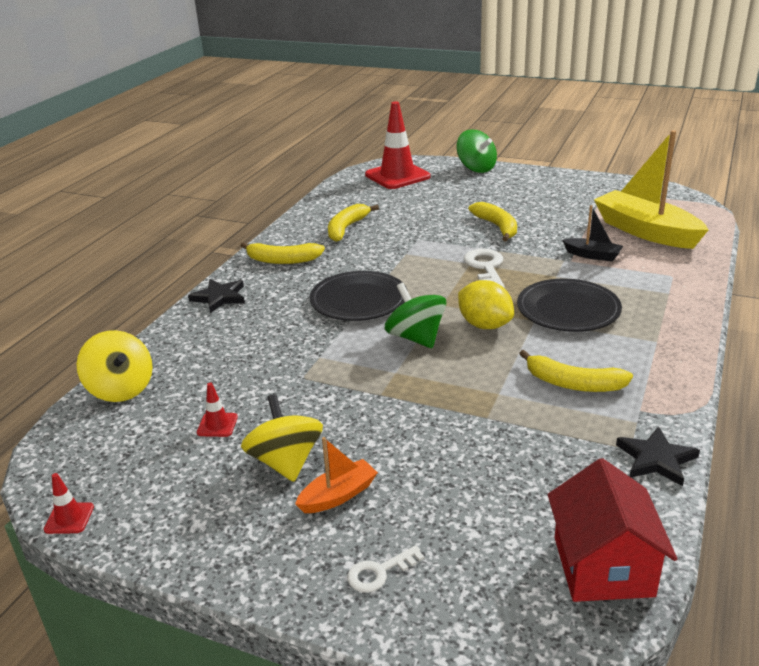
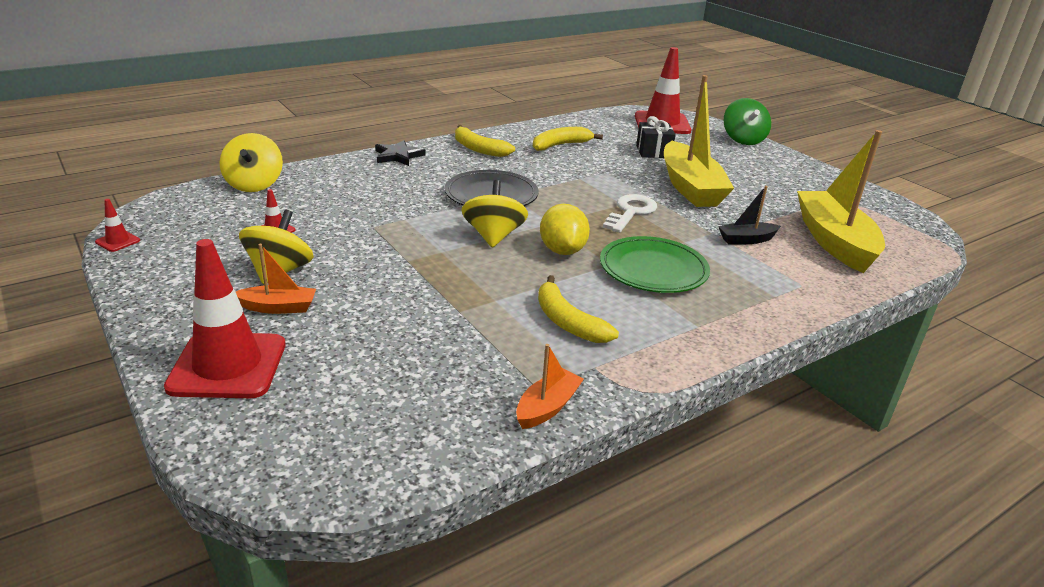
camera: 30 degrees right, 0 degrees up
white key [347,545,424,593] -> red traffic cone [164,239,286,398]
green spinning top [384,283,446,348] -> yellow spinning top [461,180,528,248]
yellow banana [469,202,517,242] -> yellow boat [664,75,734,207]
black plate [517,278,622,332] -> green plate [600,236,710,293]
red house [548,458,677,602] -> none
black boat [562,205,623,262] -> black boat turned 105 degrees clockwise [718,186,781,245]
black star [616,426,700,486] -> orange boat [516,344,584,429]
none -> black gift [636,116,676,158]

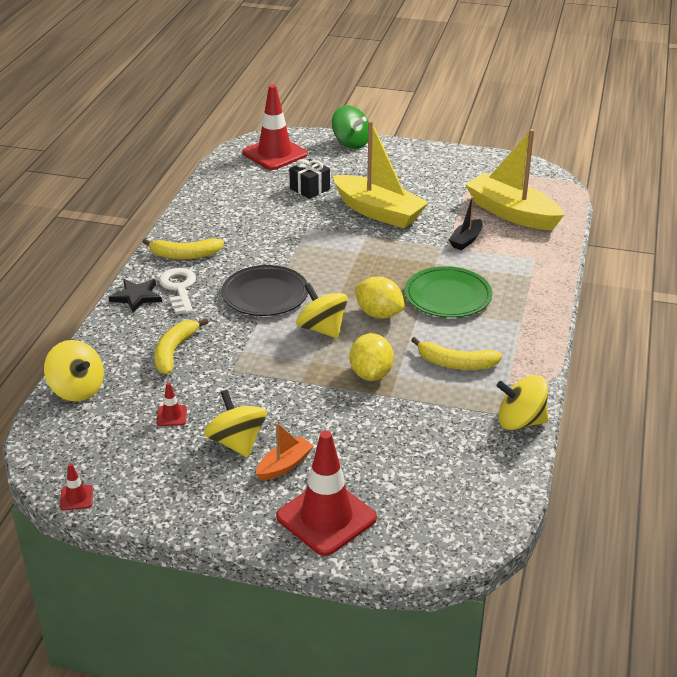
camera: 40 degrees left, 5 degrees up
orange boat [516,344,584,429] -> yellow spinning top [497,375,548,430]
yellow banana [533,127,603,151] -> yellow banana moved to [154,318,209,374]
white key [603,194,657,233] -> white key moved to [159,268,196,314]
none -> yellow lemon [350,333,394,381]

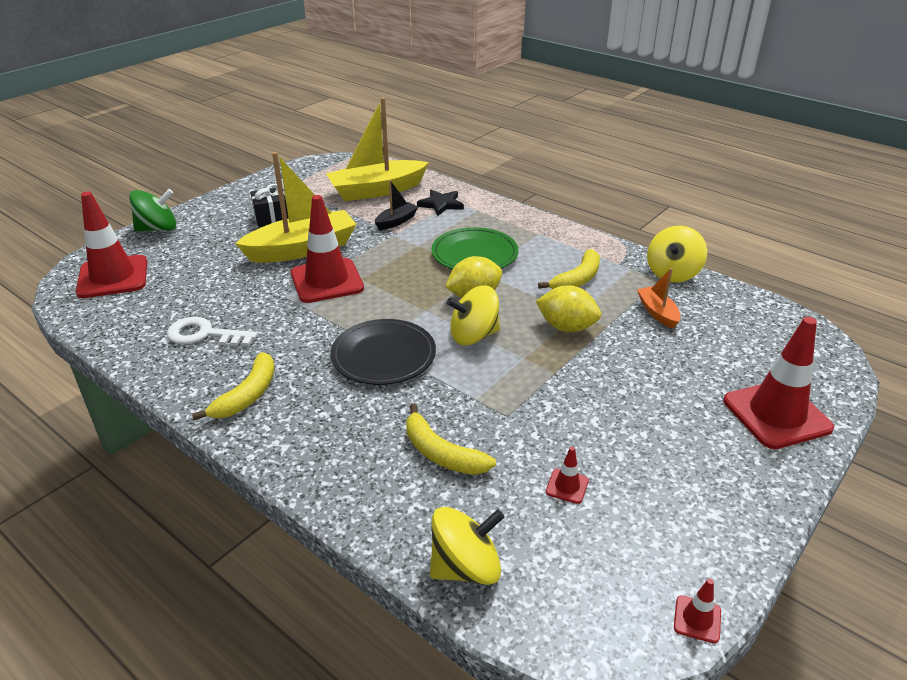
camera: 65 degrees left, 0 degrees up
black star [109,279,162,313] -> black star moved to [417,190,464,216]
white key [159,268,196,314] -> white key moved to [167,317,258,346]
yellow spinning top [204,390,267,457] -> none
orange boat [256,422,314,480] -> orange boat moved to [637,268,681,329]
black gift [289,159,330,199] -> black gift moved to [250,184,288,227]
black boat [449,196,482,250] -> black boat turned 105 degrees counterclockwise [375,180,418,230]
none -> red traffic cone [291,195,364,303]

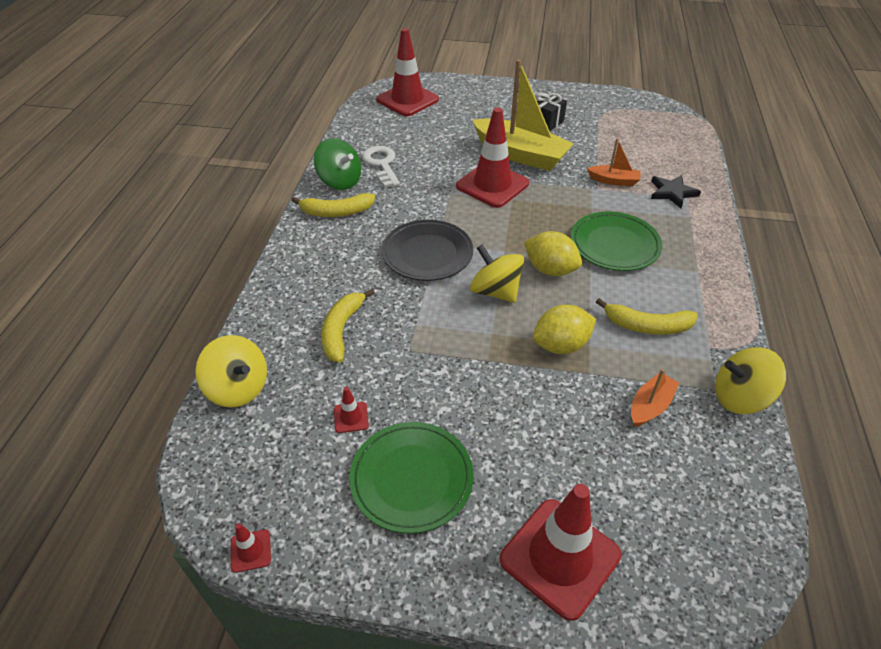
camera: 60 degrees right, 10 degrees up
green spinning top [129,189,176,232] -> green spinning top moved to [314,138,361,190]
yellow boat [326,97,429,201] -> none
black boat [375,180,418,230] -> orange boat [587,138,641,186]
yellow lemon [536,285,601,332] -> yellow lemon turned 75 degrees clockwise [533,305,596,354]
none -> green plate [349,422,474,534]

